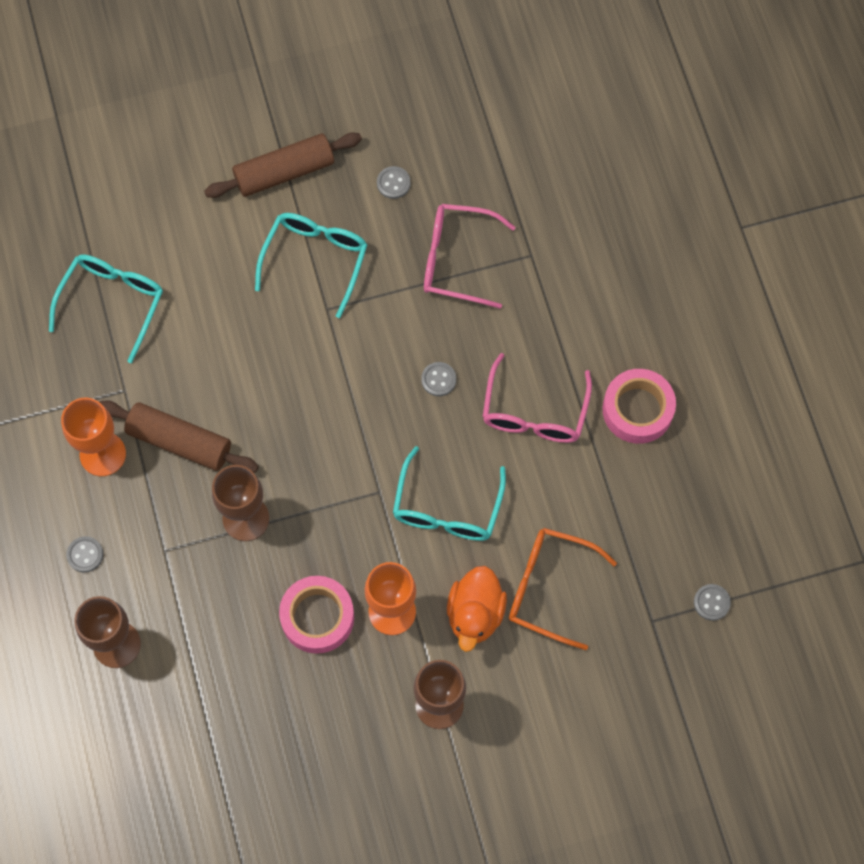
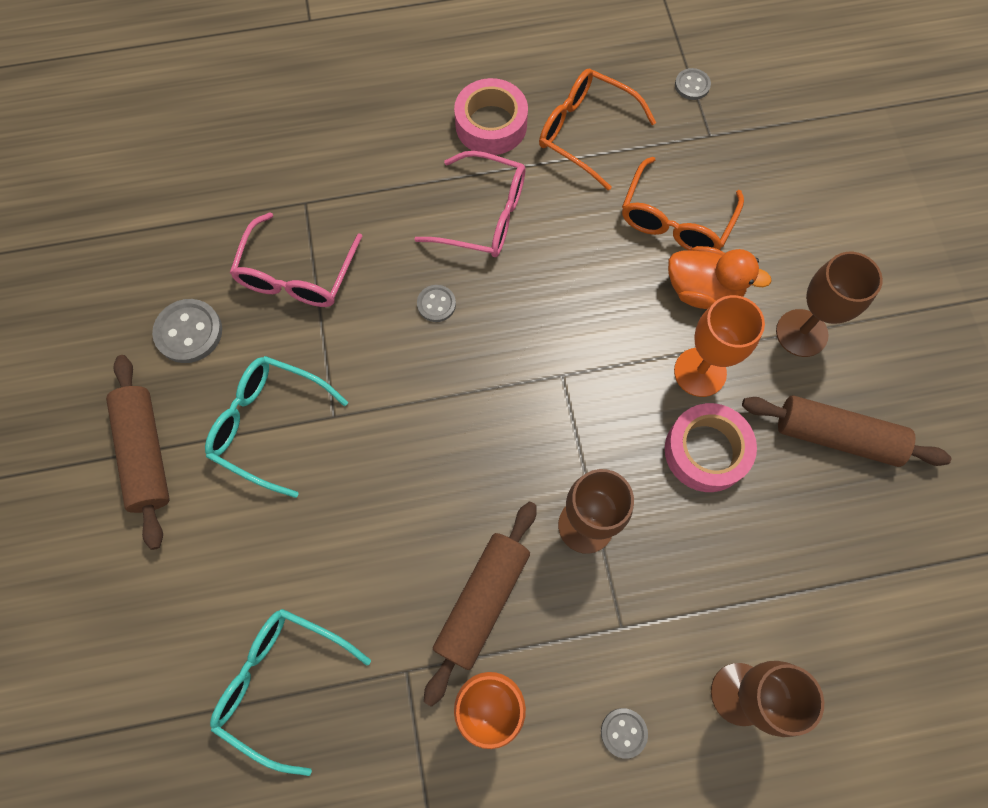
camera: 85 degrees left, 0 degrees up
grey button [377,166,411,199] -> grey button [152,299,222,363], size x1.68
turquoise glasses [393,446,506,541] -> none
none -> orange glasses [539,69,656,191]
none -> brown rolling pin [742,396,951,467]

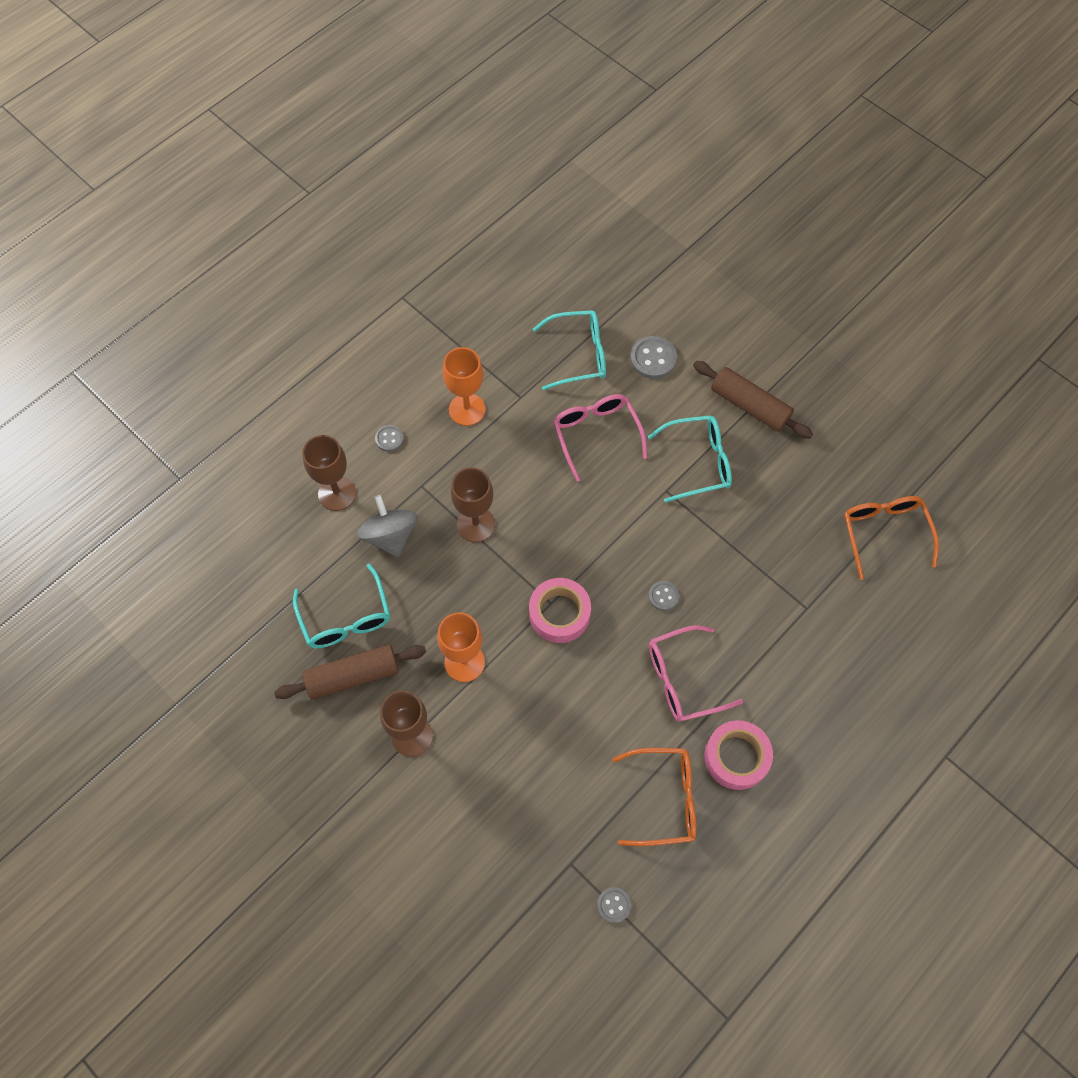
camera: 145 degrees right, 5 degrees down
grey button [152,299,222,363] -> grey button moved to [630,336,677,379]
pink glasses [230,212,362,307] -> pink glasses moved to [553,394,647,481]
brown rolling pin [424,502,537,707] -> none
orange glasses [622,157,744,251] -> orange glasses moved to [844,496,939,580]
pink tape [665,403,757,492] -> pink tape moved to [529,578,591,643]
orange duck [668,246,772,309] -> none
none -> turquoise glasses [293,564,390,648]
none -> grey spinning top [357,495,418,557]

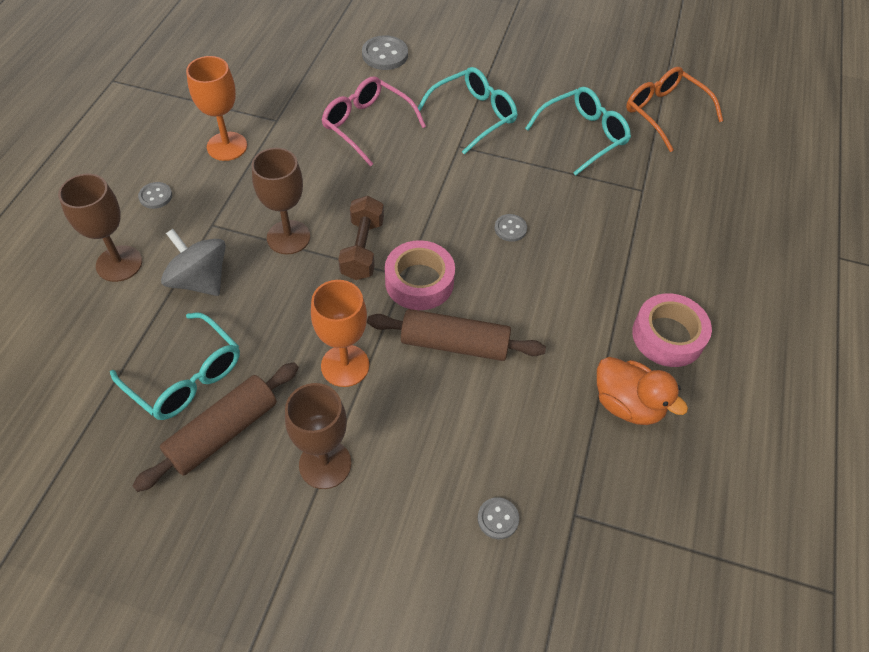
camera: 30 degrees left, 10 degrees down
turquoise glasses [533,310,606,390] -> turquoise glasses moved to [525,87,631,176]
grey button [597,887,631,923] -> grey button moved to [477,497,519,539]
orange glasses [612,748,696,846] -> orange duck [597,357,688,425]
pink glasses [649,625,744,722] -> none
brown rolling pin [693,361,813,439] -> brown rolling pin moved to [367,309,546,361]
none -> brown dumbbell [338,196,384,280]

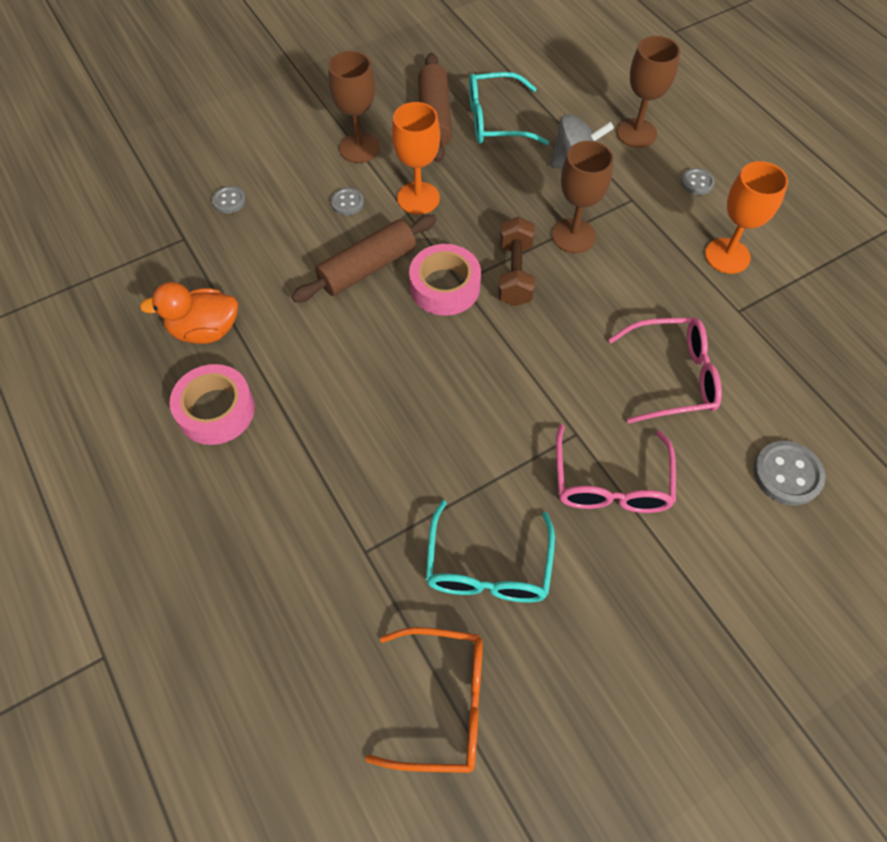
camera: 135 degrees right, 5 degrees up
brown dumbbell [338,196,384,280] -> brown dumbbell turned 45 degrees clockwise [498,217,535,306]
turquoise glasses [418,67,518,155] -> pink glasses [556,424,676,513]
grey button [494,214,527,242] -> grey button moved to [331,188,364,215]

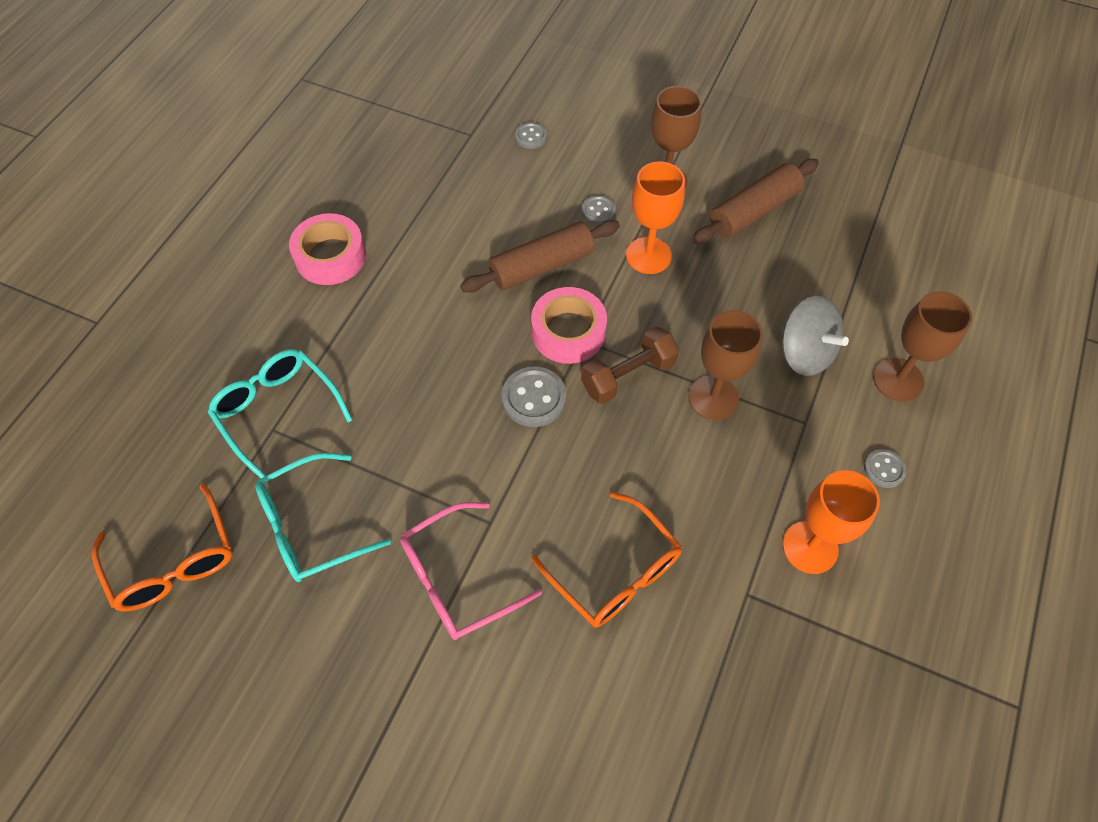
camera: 55 degrees right, 0 degrees up
orange duck [140,282,238,344] -> none
brown rolling pin [291,215,437,303] -> brown rolling pin turned 45 degrees counterclockwise [460,220,620,293]
turquoise glasses [469,72,549,145] -> turquoise glasses moved to [208,349,353,479]
pink glasses [608,318,722,424] -> orange glasses [531,492,682,628]
grey button [753,441,825,506] -> grey button moved to [501,366,567,427]

